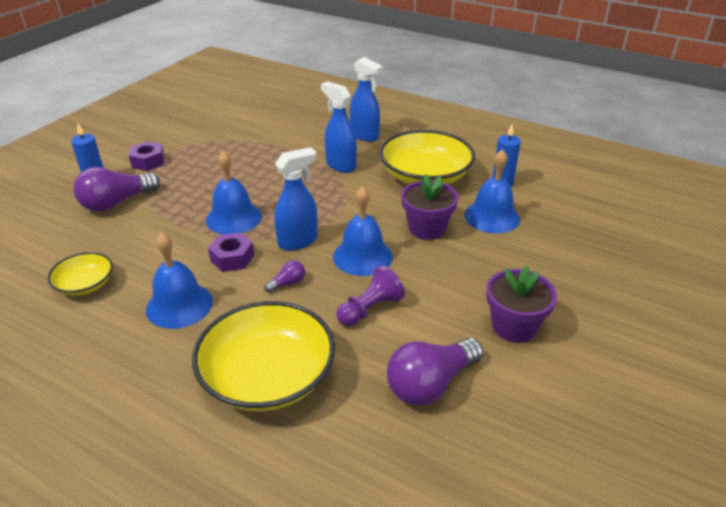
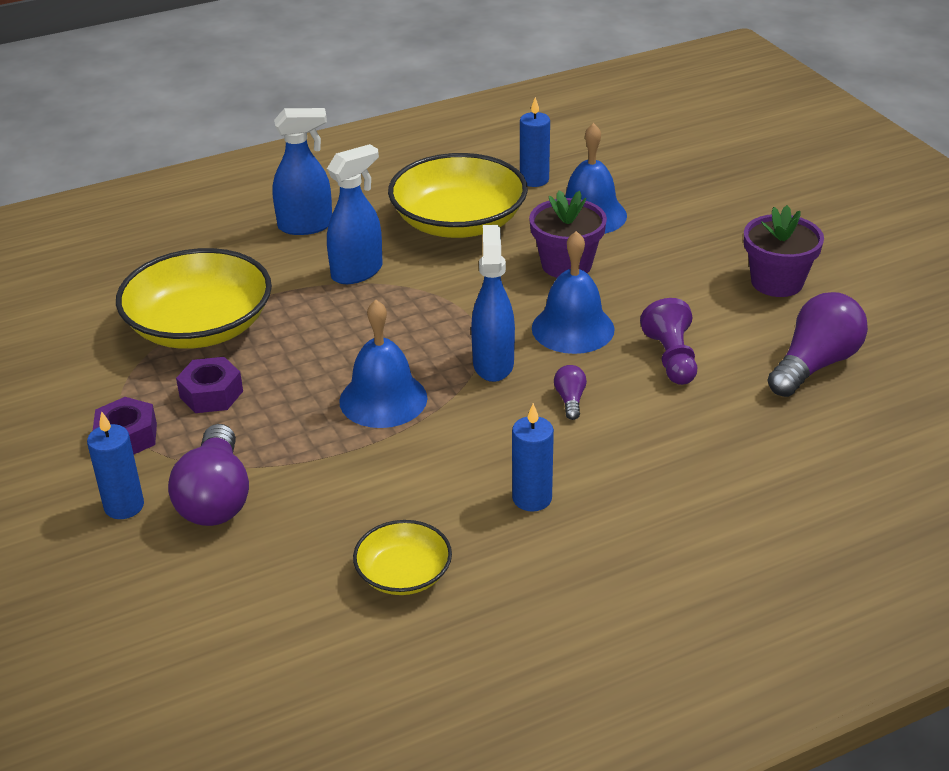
camera: 55 degrees left, 0 degrees up
blue bell [146,233,213,329] -> blue candle [512,403,554,512]
yellow bowl [192,301,335,411] -> yellow bowl moved to [116,248,272,349]
purple nut [208,233,254,272] -> purple nut moved to [176,357,243,413]
blue spray bottle [321,81,357,173] -> blue spray bottle turned 150 degrees clockwise [327,144,383,284]
purple light bulb [387,338,483,406] -> purple light bulb turned 135 degrees counterclockwise [768,292,868,397]

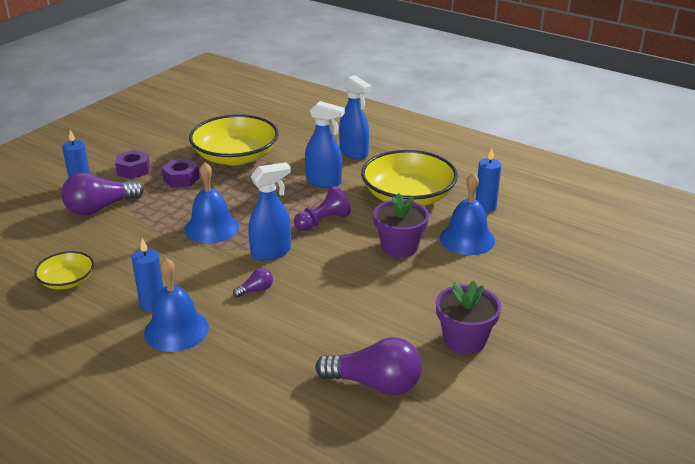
camera: 60 degrees right, 5 degrees down
blue bell [532,231,615,354] -> blue bell moved to [144,258,209,352]
purple pawn [640,298,697,385] -> purple pawn moved to [294,186,351,231]

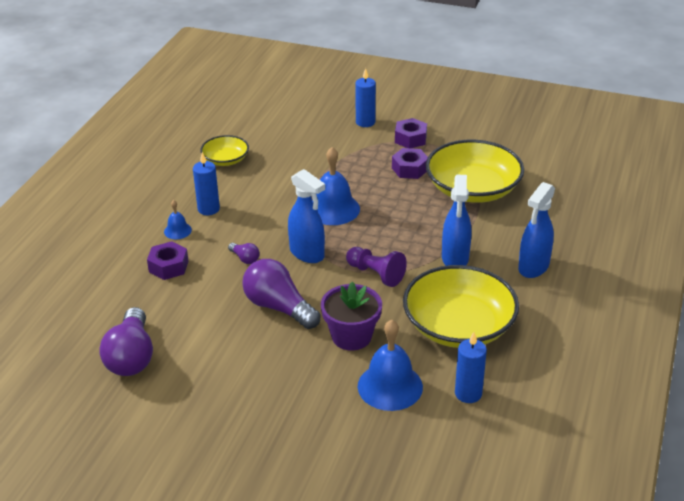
camera: 75 degrees right, 5 degrees up
purple light bulb [61,172,144,216] -> purple light bulb moved to [242,259,320,329]
blue bell [144,258,209,352] -> blue bell [164,200,192,239], size x0.50
purple flower pot [436,280,501,354] -> none
none -> purple nut [147,241,189,280]

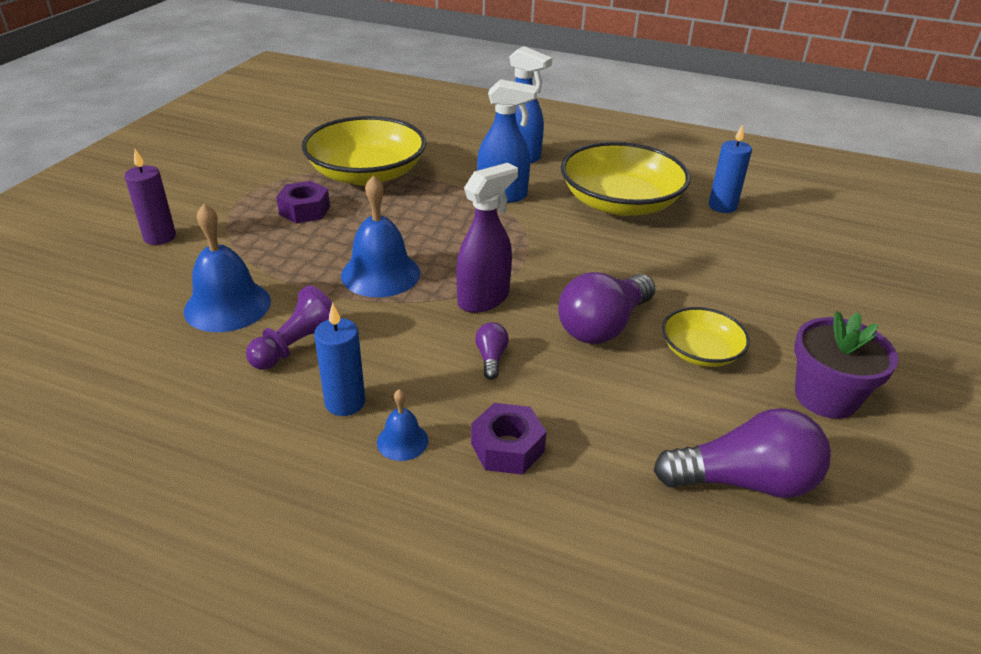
camera: 90 degrees left, 0 degrees up
yellow bowl [200,135,249,166] -> yellow bowl moved to [662,307,750,367]
purple light bulb [228,243,260,264] -> purple light bulb turned 45 degrees counterclockwise [475,322,509,380]
blue spray bottle [288,169,325,263] -> purple spray bottle [456,163,518,313]
purple flower pot [321,282,382,351] -> purple flower pot moved to [794,311,899,419]
purple pawn [346,247,407,287] -> purple pawn moved to [246,285,341,370]
blue candle [355,68,376,127] -> purple candle [124,149,176,245]
blue bell [358,319,423,411] -> blue bell moved to [184,204,271,332]
purple nut [395,118,427,148] -> none

